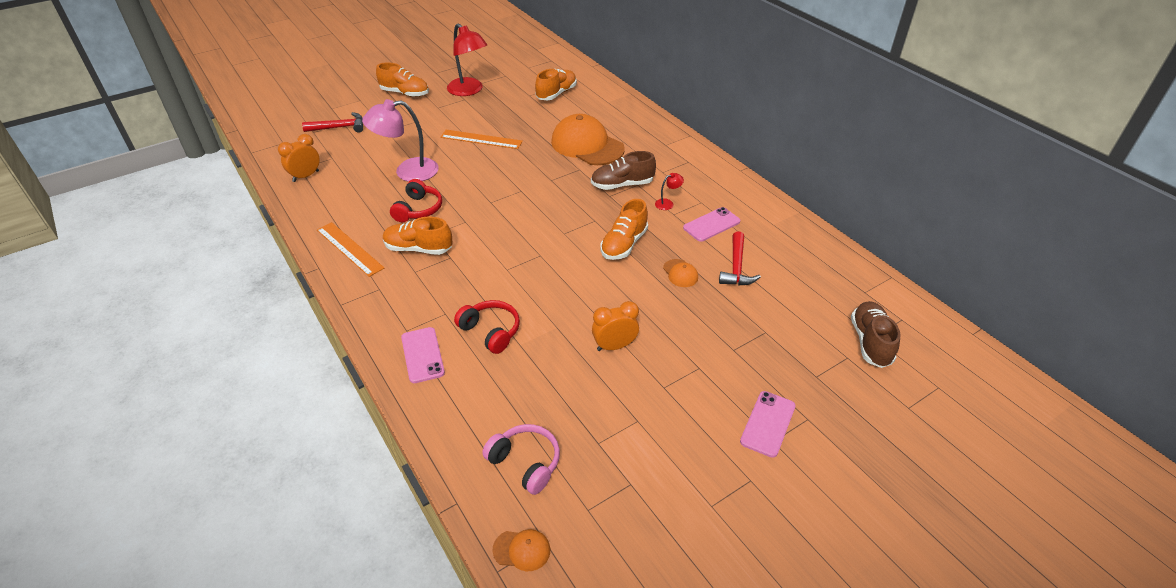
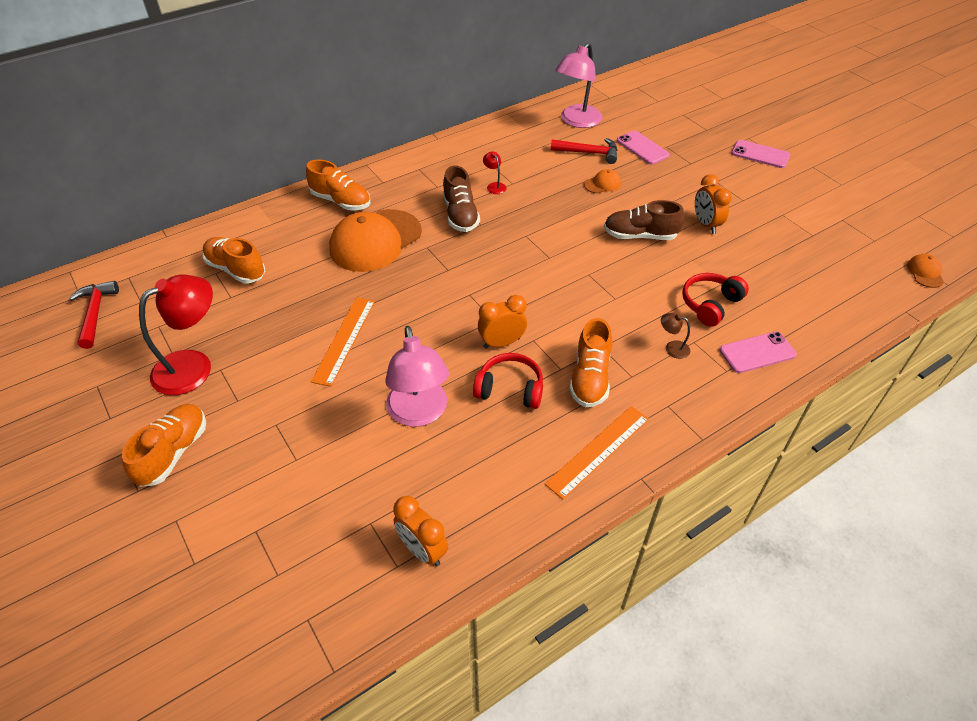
camera: 90 degrees left, 5 degrees up
red hammer [302,112,363,132] -> red hammer moved to [69,281,119,349]
pink headphones [482,424,560,495] -> none
orange shoe [600,199,648,260] -> orange shoe moved to [306,159,370,210]
pink phone [683,207,740,242] -> pink phone moved to [617,131,670,164]
brown shoe [851,301,900,368] -> brown shoe moved to [604,200,684,240]
none -> orange clock [478,295,527,349]
none -> pink lamp [555,42,603,128]
none -> brown lamp [661,313,690,359]

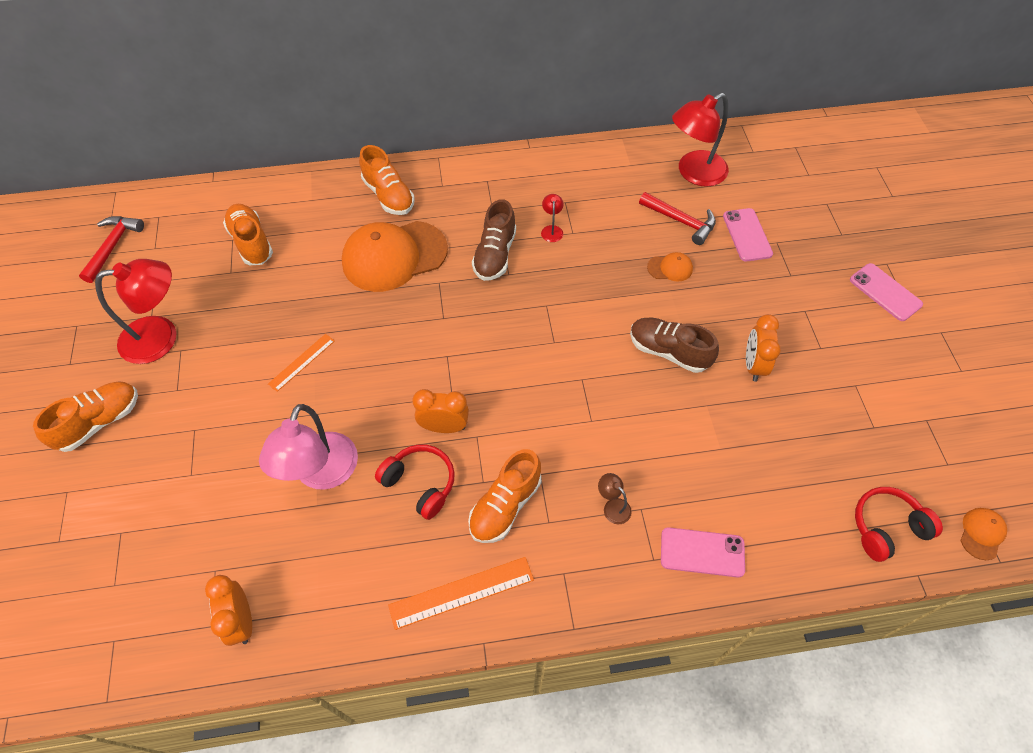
camera: 25 degrees right, 10 degrees up
orange ruler [311,297,375,387] -> orange ruler [268,334,335,392], size x0.63
pink lamp [555,42,603,128] -> red lamp [672,93,729,187]
red headphones [682,273,749,327] -> red headphones moved to [855,487,943,562]

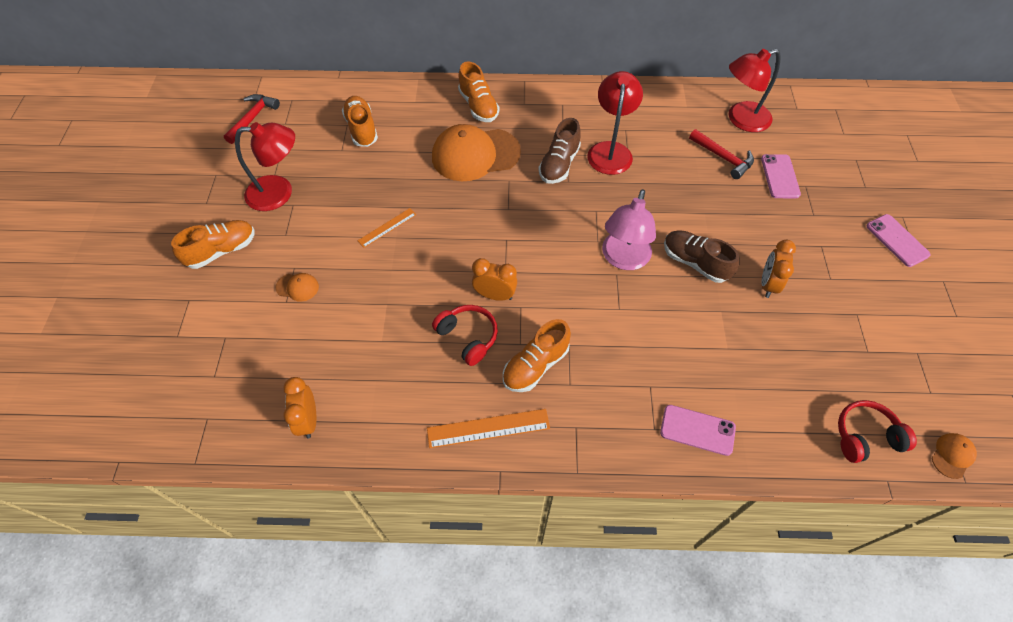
camera: 10 degrees right, 0 degrees up
pink lamp [259,404,358,490] -> pink lamp moved to [602,189,656,270]
red lamp [541,194,563,242] -> red lamp [587,71,643,175], size x2.36
brown lamp [598,473,632,524] -> none
orange cap [647,252,693,282] -> orange cap moved to [276,273,319,302]

